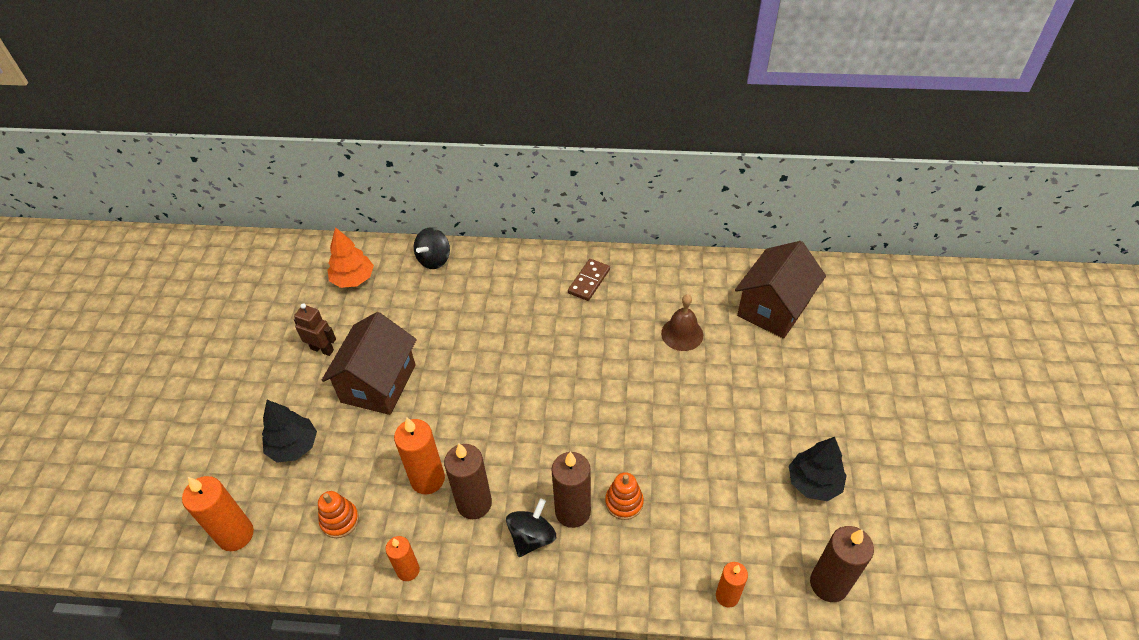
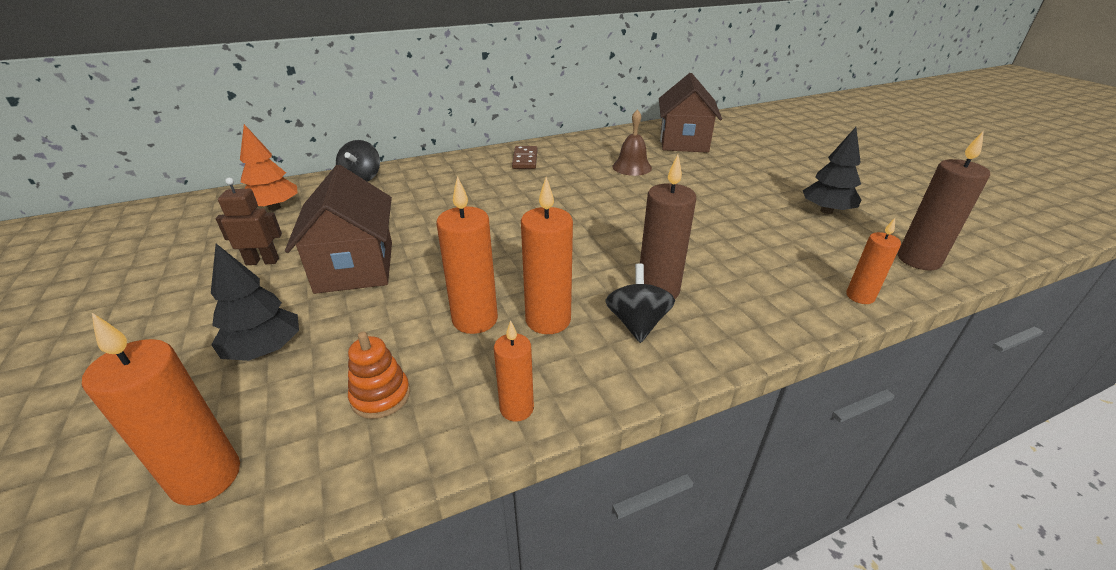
camera: 30 degrees left, 15 degrees down
brown candle [444,443,492,519] -> orange candle [521,177,573,334]
orange stacking toy [605,472,644,520] -> none

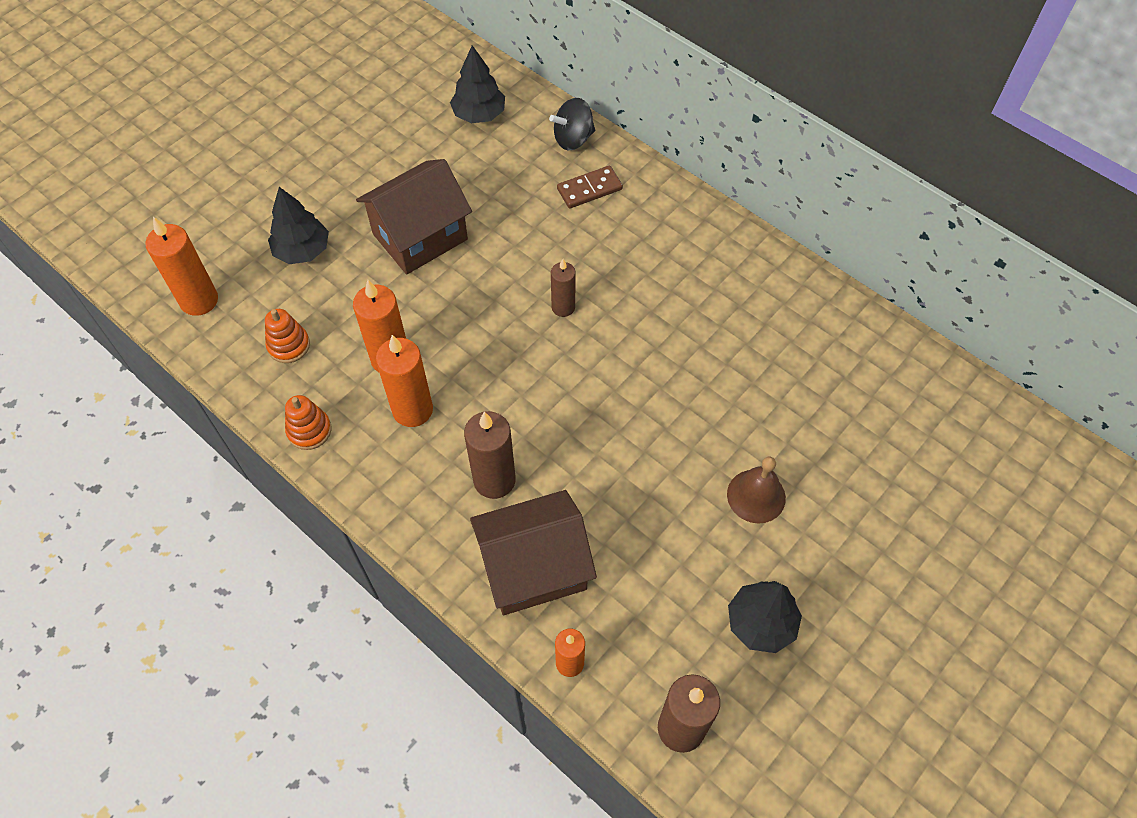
camera: 65 degrees right, 25 degrees up
brown robot [216,178,282,265] -> none
orange tree [240,124,298,211] -> black tree [450,45,505,123]
orange candle [494,321,534,422] -> orange stacking toy [285,395,331,450]
brown domino [512,146,537,169] -> brown domino moved to [557,165,623,209]
black spinning top [605,263,675,343] -> none
brown bell [612,109,652,176] -> brown bell moved to [727,457,786,523]
brown house [659,73,722,153] -> brown house moved to [470,490,597,615]
none -> brown candle [551,259,576,317]

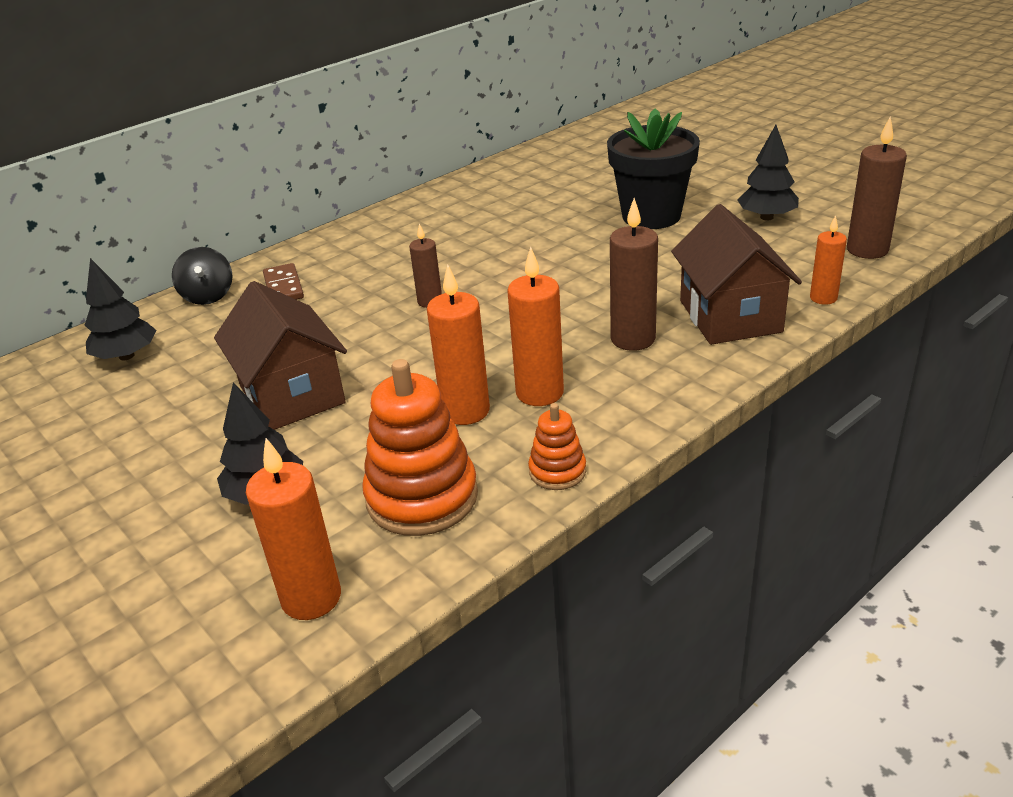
camera: 80 degrees left, 25 degrees down
orange stacking toy [265,309,310,363] -> orange stacking toy [362,359,478,536], size x1.93
brown bell [727,457,786,523] -> black flower pot [607,108,700,229]

